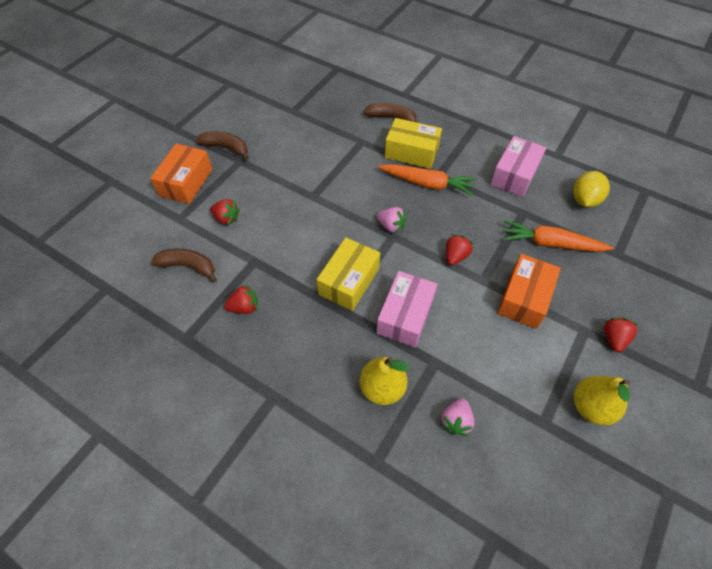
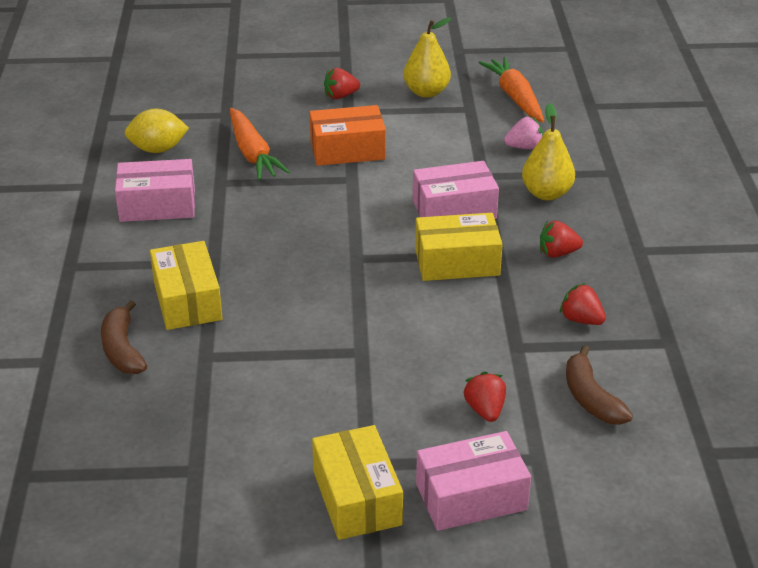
camera: 125 degrees left, 20 degrees down
orange box [150,143,213,204] -> pink box [416,431,531,531]
brown banana [196,131,249,160] -> yellow box [312,425,403,540]
pink strawberry [377,207,406,233] -> none
orange carrot [378,164,477,196] -> orange carrot moved to [479,57,544,122]
red strawberry [446,234,473,265] -> red strawberry moved to [540,221,583,258]

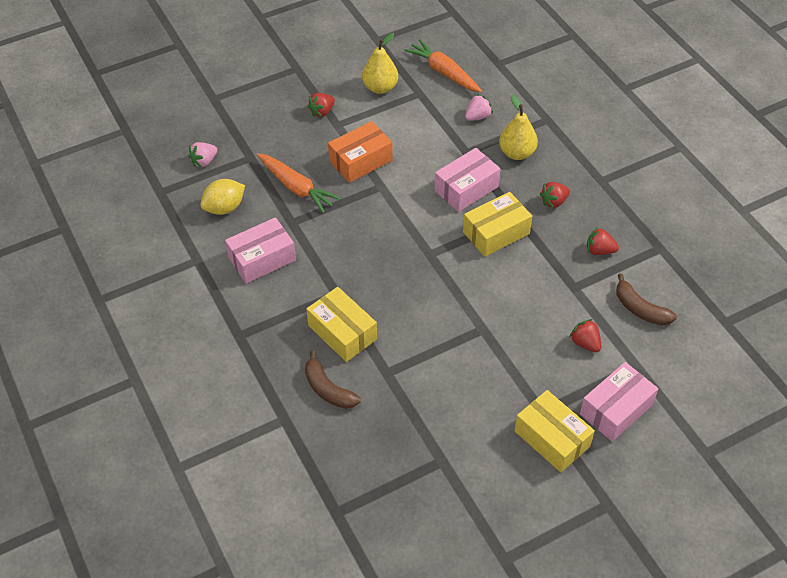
camera: 25 degrees left, 15 degrees up
none -> pink strawberry [188,142,217,167]

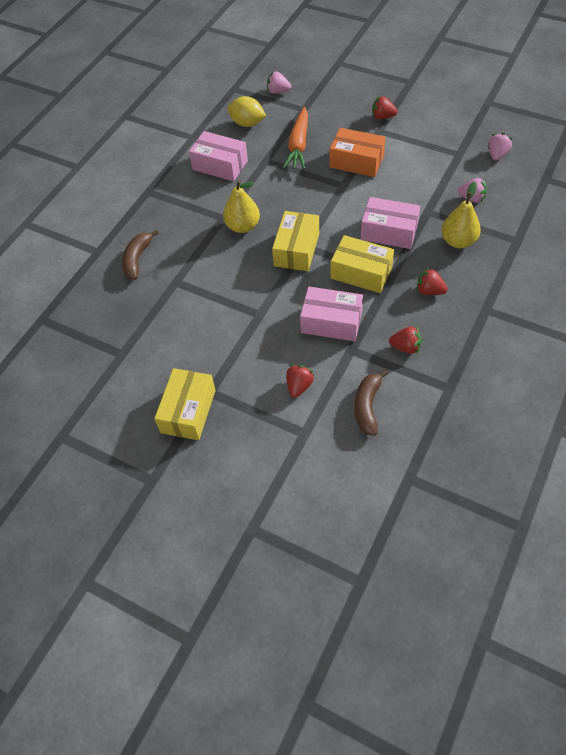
camera: 60 degrees right, 5 degrees up
yellow box [306,287,377,362] -> yellow box moved to [272,211,319,271]
yellow pear [362,33,398,94] -> yellow pear moved to [223,180,260,233]
orange carrot [404,39,482,92] -> pink strawberry [488,133,512,161]
pink box [580,362,658,441] -> pink box moved to [300,287,363,341]
red strawberry [587,227,619,255] -> red strawberry turned 120 degrees clockwise [389,326,422,354]

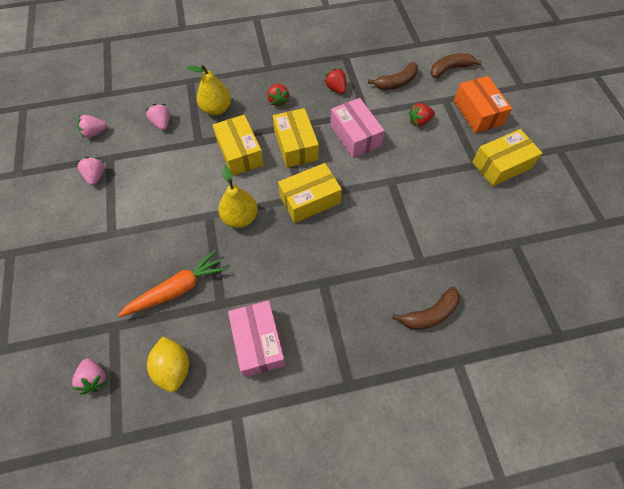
camera: 135 degrees left, 5 degrees up
yellow pear [223,180,260,233] -> yellow pear moved to [218,165,258,228]
orange box [330,128,386,177] -> orange box moved to [454,76,512,133]
pink box [361,197,420,249] -> yellow box [213,115,264,176]
red strawberry [372,96,398,119] -> none
none -> pink strawberry [78,157,105,185]
none -> brown banana [431,53,482,78]

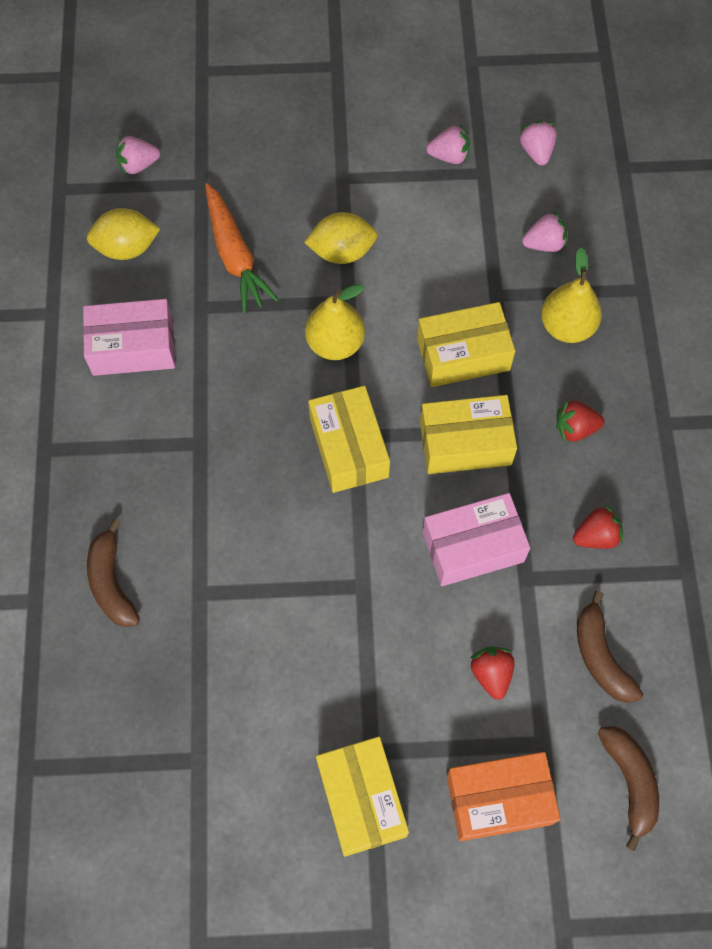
camera: 100 degrees right, 5 degrees up
none -> yellow lemon [304,212,378,264]

